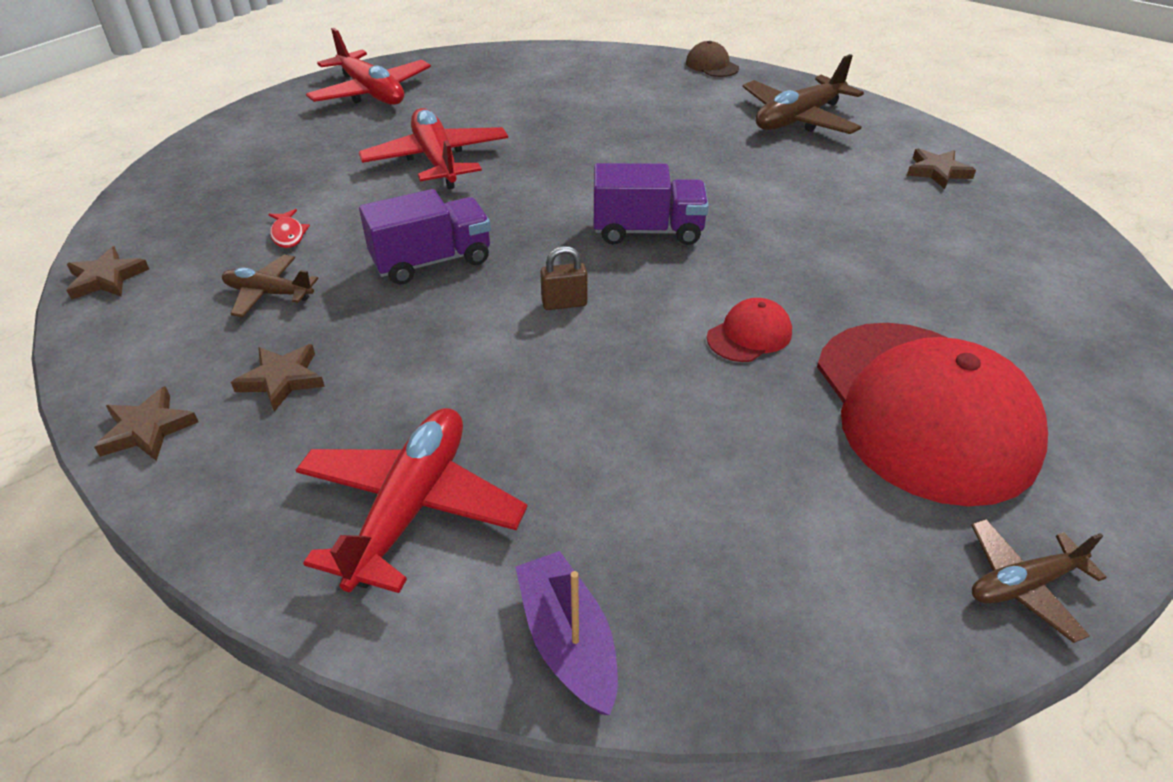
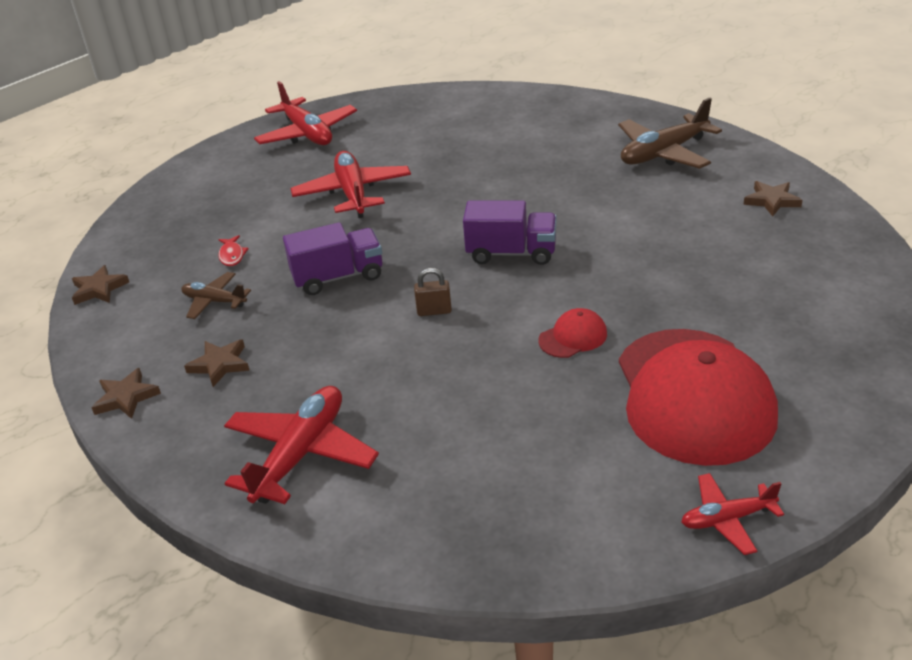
camera: 10 degrees right, 5 degrees down
purple boat [515,551,618,715] -> none
brown cap [686,41,739,77] -> none
brown plane [971,519,1107,643] -> red plane [681,473,784,555]

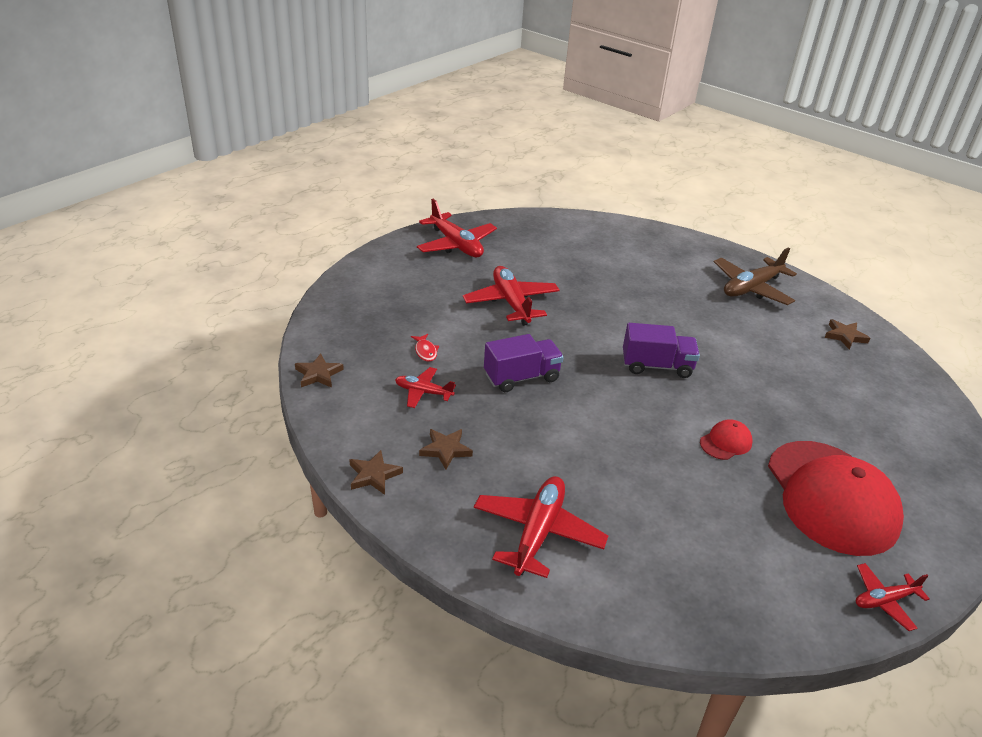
camera: 10 degrees left, 0 degrees up
brown plane [181,272,251,319] -> red plane [395,367,456,408]
brown padlock [414,268,452,316] -> none

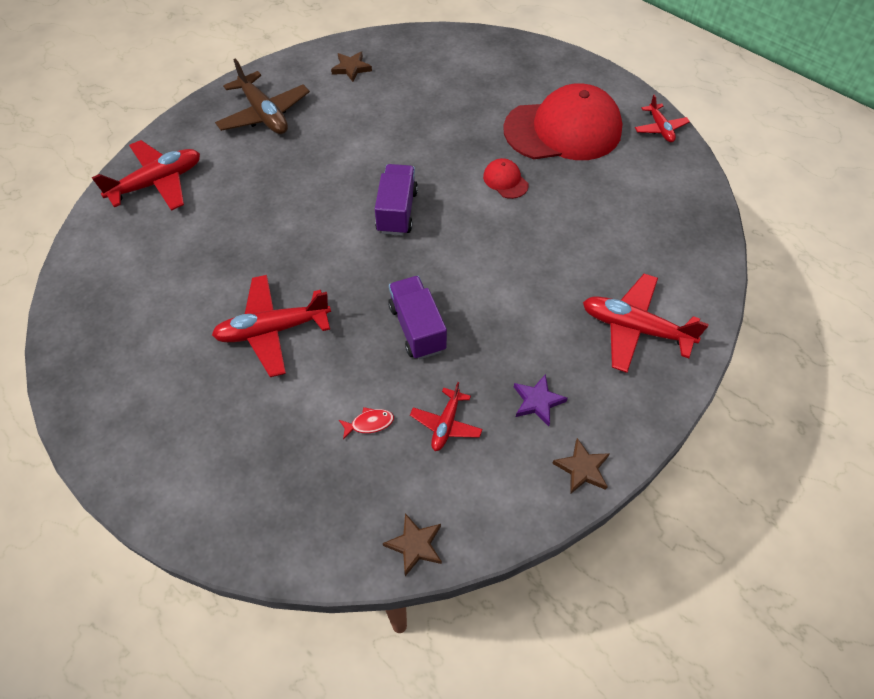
camera: 85 degrees left, 20 degrees up
red plane [417,199,497,258] -> red plane moved to [92,140,200,211]
brown star [419,429,473,469] -> purple star [514,374,568,426]

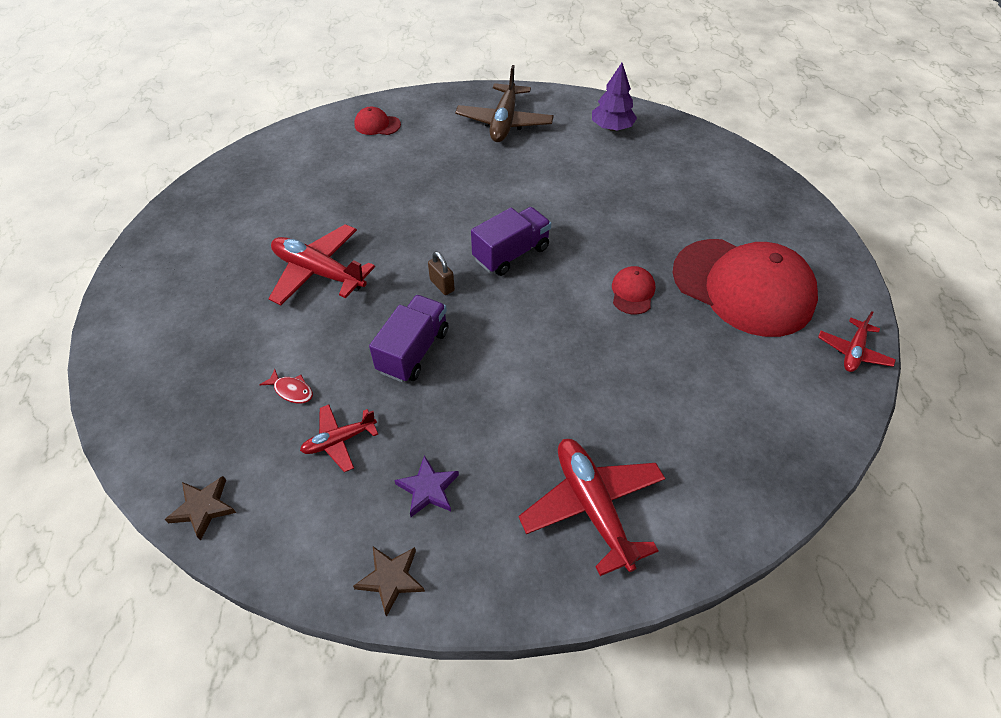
camera: 45 degrees right, 5 degrees down
red plane [92,140,200,211] -> red cap [354,106,401,135]
brown star [331,52,372,82] -> purple tree [592,63,637,131]
none -> brown padlock [428,251,455,295]

